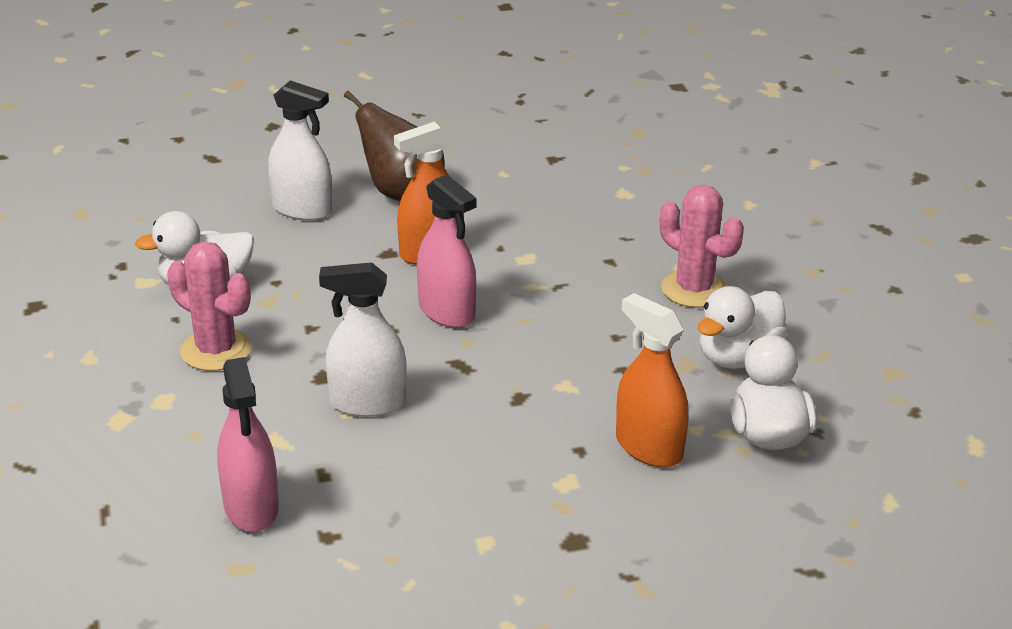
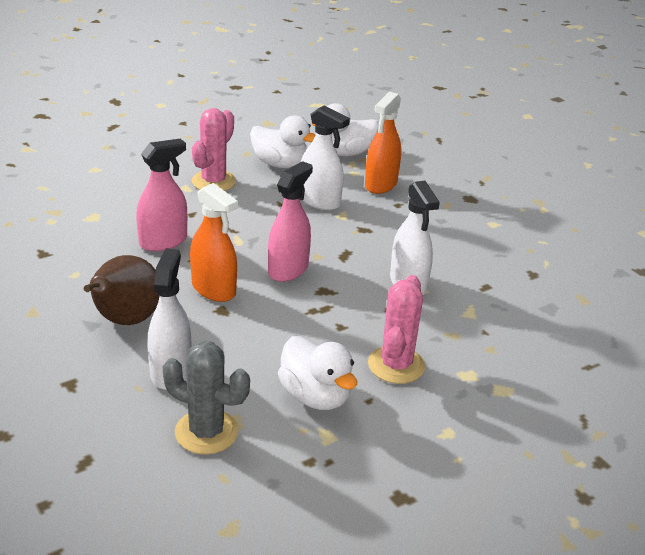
camera: 110 degrees left, 0 degrees up
pink spray bottle [217,357,279,532] -> pink spray bottle moved to [136,138,187,251]
none -> grey cactus [163,341,250,455]
none -> white spray bottle [301,105,350,210]

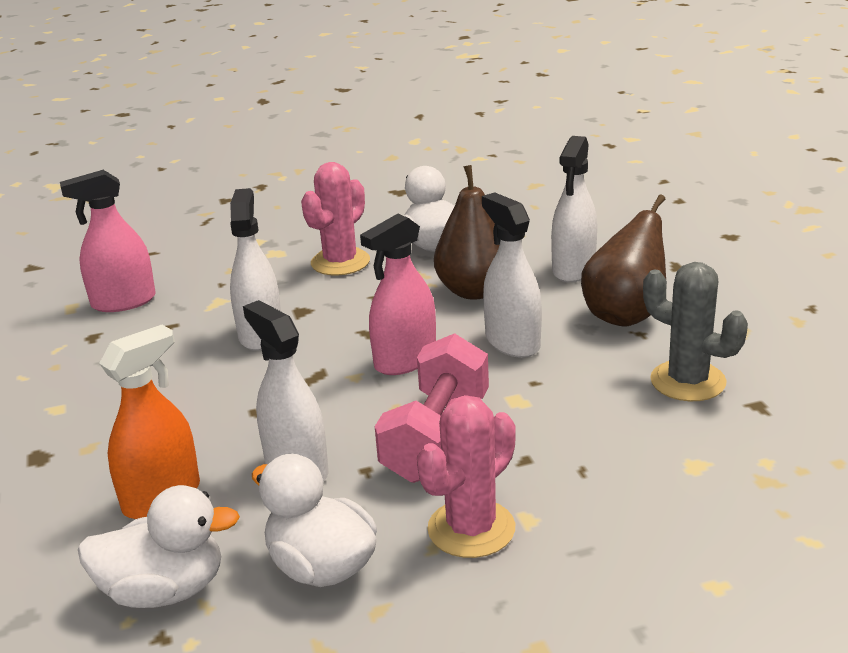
camera: 160 degrees left, 5 degrees down
pink spray bottle [136,138,187,251] -> pink spray bottle moved to [60,170,156,312]
grey cactus [163,341,250,455] -> grey cactus moved to [643,262,748,401]
orange spray bottle [190,183,238,302] -> white spray bottle [482,192,542,358]
none -> pink dumbbell [375,333,489,483]
none -> brown pear [434,165,499,300]

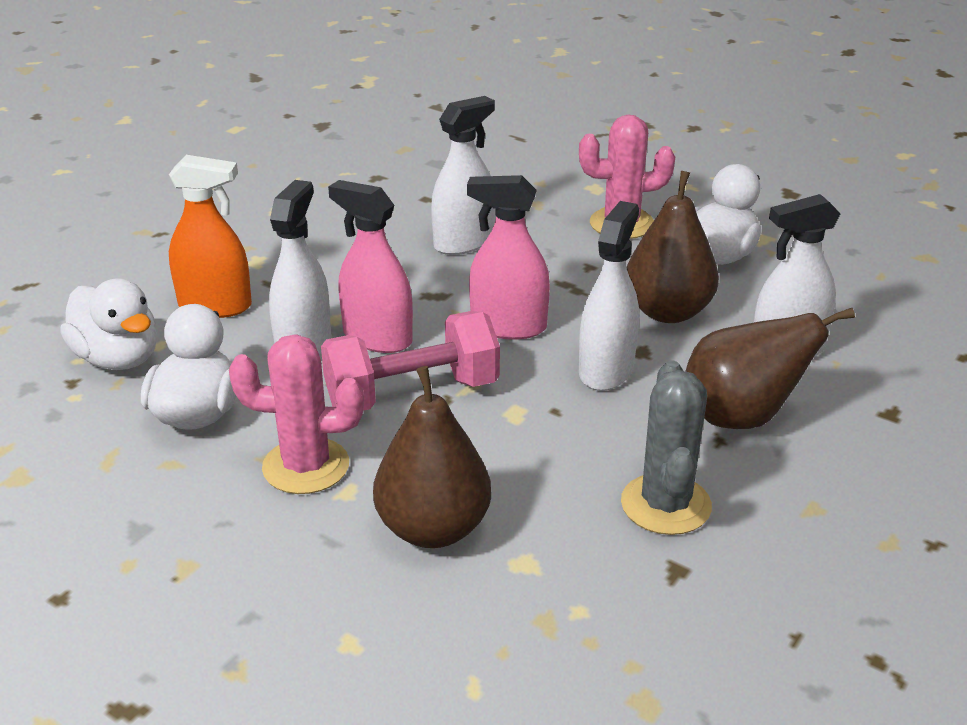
camera: 50 degrees right, 5 degrees up
pink spray bottle [60,170,156,312] -> pink spray bottle moved to [328,180,413,353]
none -> brown pear [373,366,491,548]

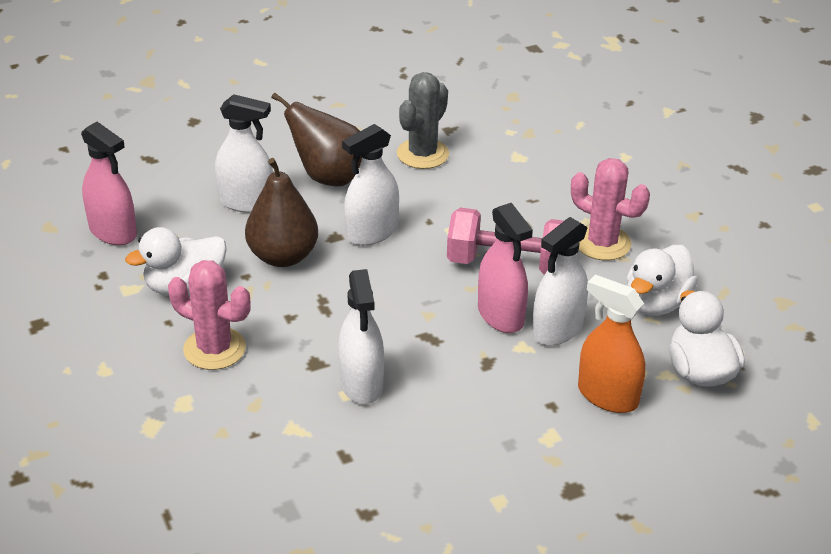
camera: 150 degrees left, 5 degrees up
brown pear [373,366,491,548] -> none
white spray bottle [431,96,495,255] -> white spray bottle turned 90 degrees counterclockwise [338,269,384,404]
pink spray bottle [467,175,550,340] -> pink spray bottle moved to [81,122,137,245]

